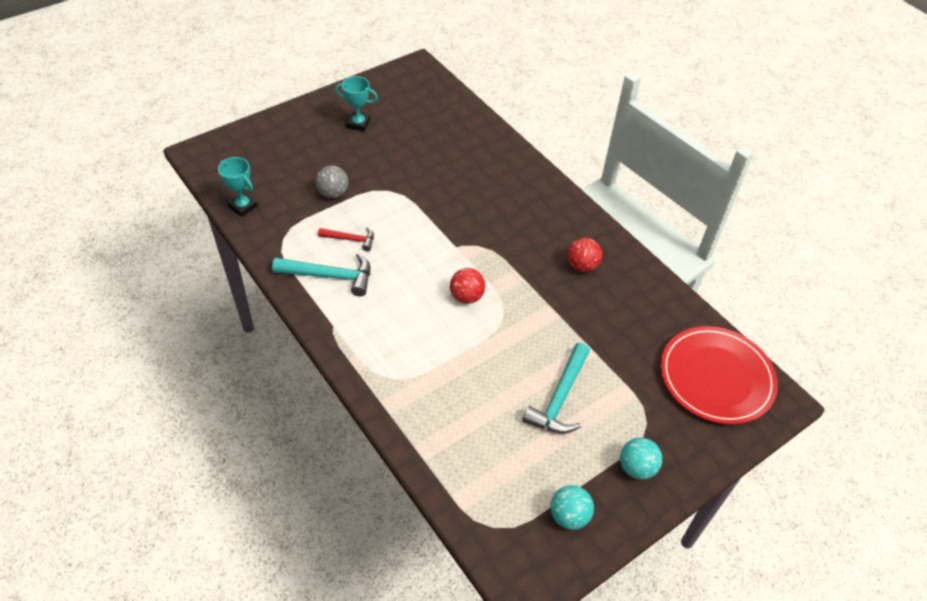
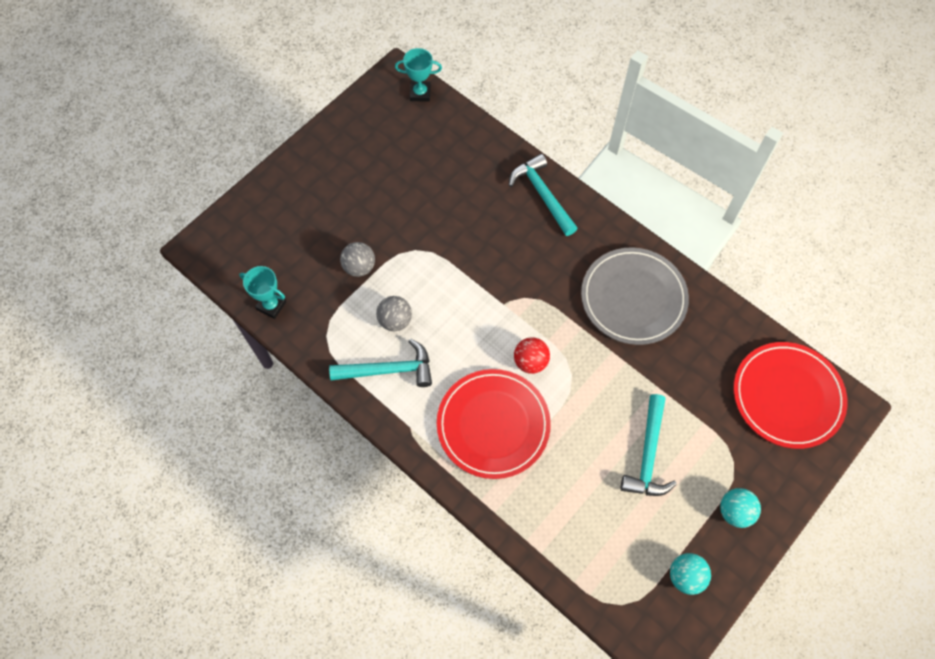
camera: 10 degrees left, 15 degrees up
red hammer [318,227,374,251] -> grey ball [376,296,412,331]
turquoise trophy [335,76,378,131] -> turquoise trophy moved to [395,48,442,102]
red ball [567,238,602,272] -> grey plate [581,247,689,345]
none -> red plate [437,369,551,479]
none -> turquoise hammer [509,154,578,236]

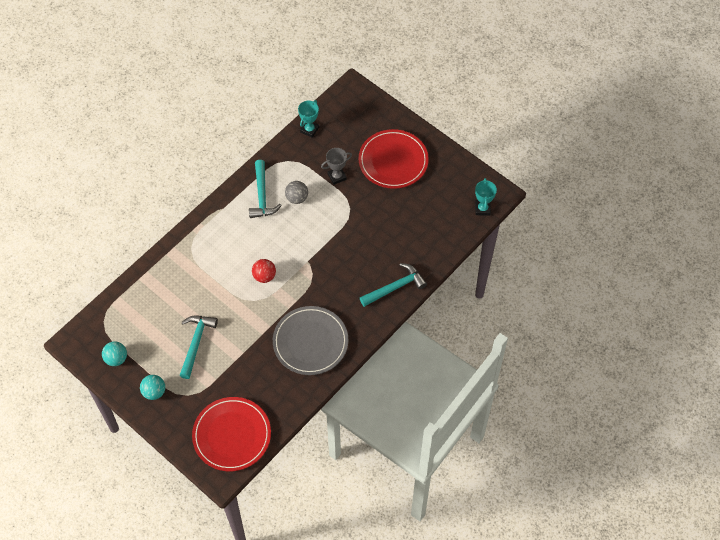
camera: 90 degrees right, 5 degrees down
grey ball [340,242,375,277] -> grey trophy [321,148,352,185]
red plate [437,369,551,479] -> red plate moved to [359,129,429,189]
turquoise hammer [620,394,677,496] -> turquoise hammer turned 90 degrees clockwise [179,316,218,379]

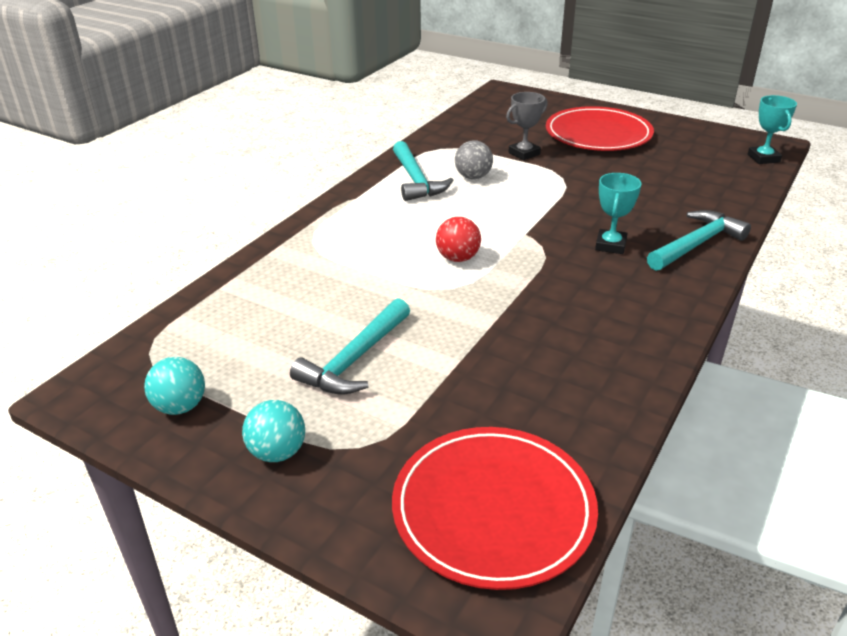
camera: 10 degrees left, 25 degrees down
turquoise hammer [179,316,218,379] -> turquoise hammer turned 150 degrees counterclockwise [290,298,410,395]
grey plate [273,306,348,375] -> none
turquoise trophy [298,100,319,138] -> turquoise trophy moved to [595,173,642,254]

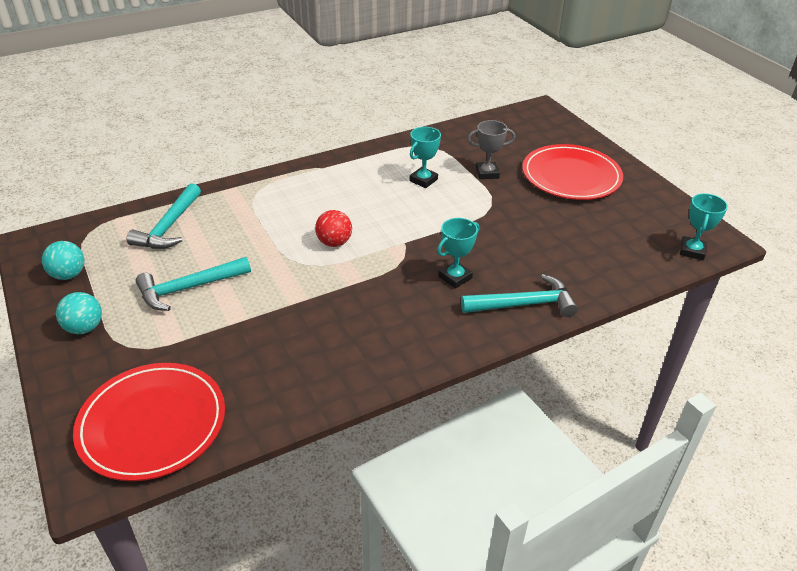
camera: 30 degrees right, 5 degrees up
turquoise hammer [393,141,453,201] -> turquoise hammer moved to [127,183,201,249]
grey ball [455,140,493,179] -> turquoise trophy [410,127,441,188]

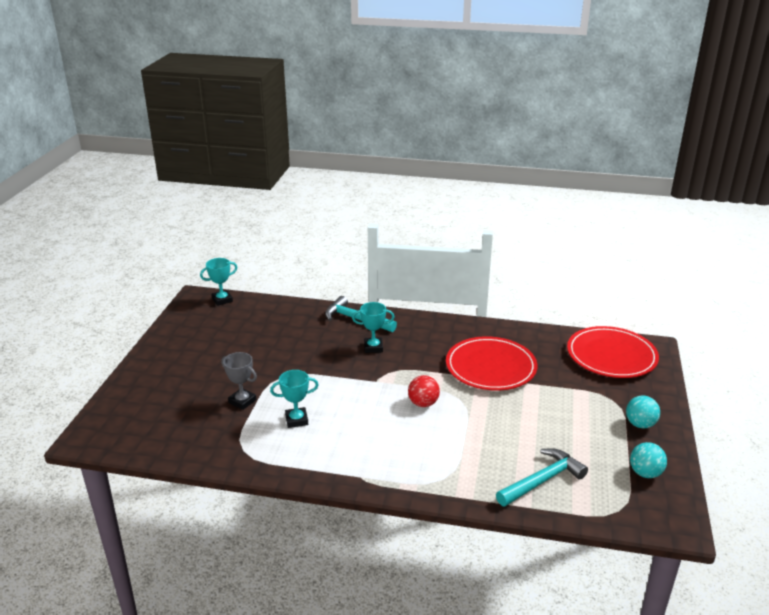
camera: 140 degrees left, 10 degrees down
turquoise hammer [136,257,251,311] -> none
red plate [522,144,623,200] -> red plate moved to [446,336,537,391]

